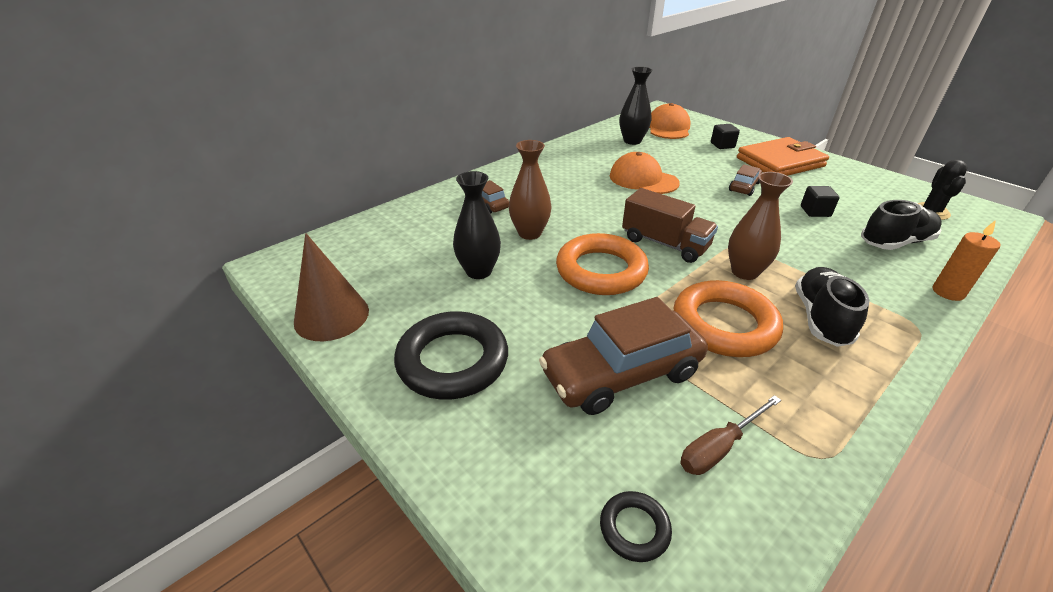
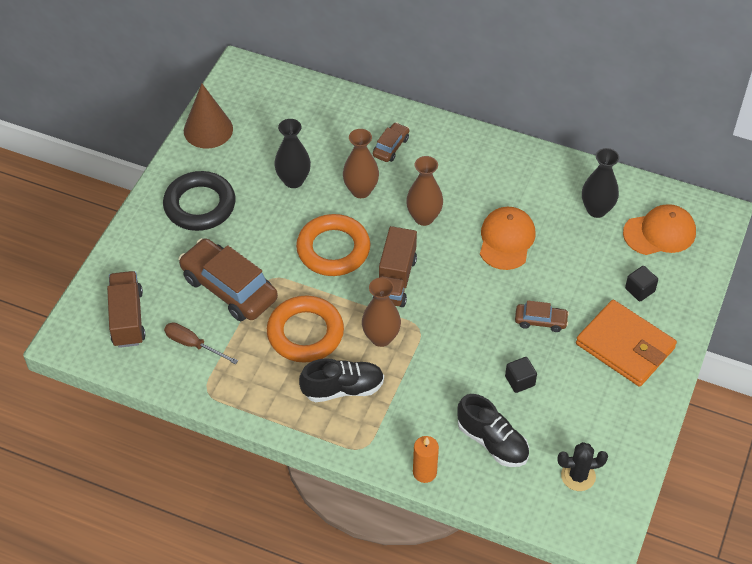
camera: 65 degrees right, 15 degrees up
black ring [600,491,672,562] -> brown truck [107,271,146,348]
none -> brown vase [406,156,443,226]

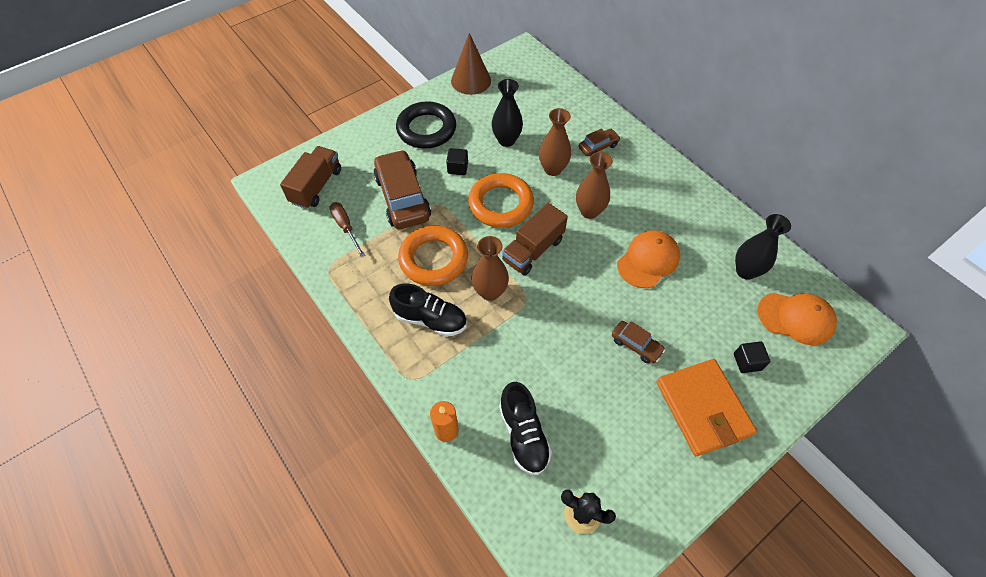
camera: 30 degrees right, 5 degrees up
black cube [505,357,537,393] -> black cube moved to [446,148,468,175]

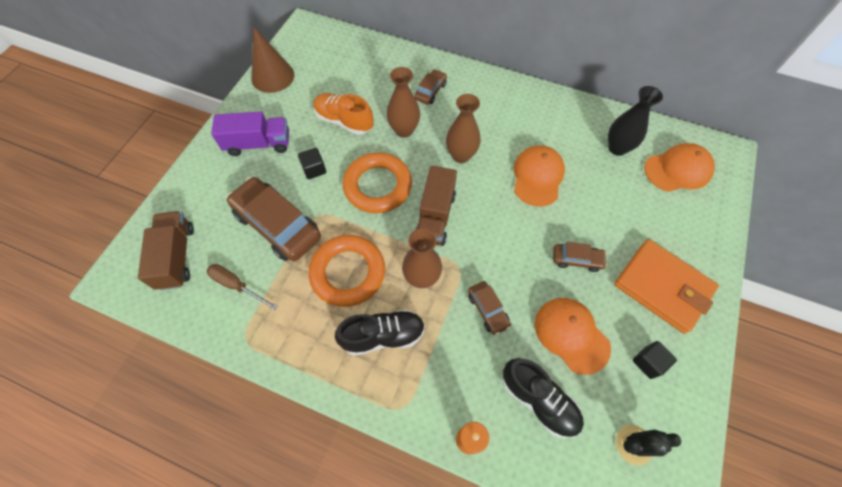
camera: 30 degrees left, 5 degrees up
black ring [396,101,456,149] -> purple truck [211,111,289,156]
black vase [492,79,523,147] -> orange shoe [314,93,374,135]
black cube [734,341,770,373] -> black cube moved to [633,341,677,379]
none -> brown car [468,281,511,335]
none -> orange cap [535,298,611,375]

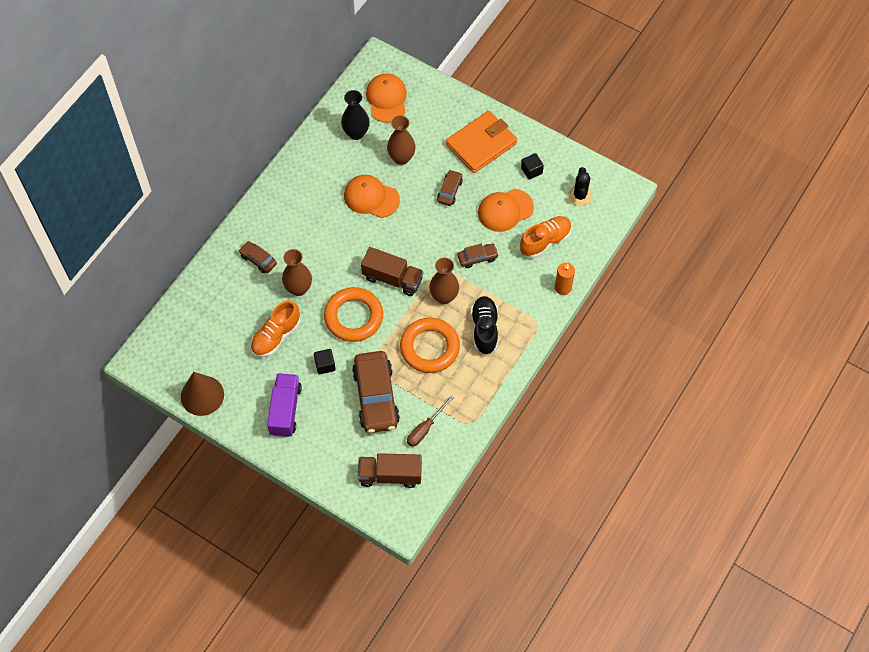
camera: 80 degrees left, 0 degrees up
brown car [226,177,321,261] -> brown car turned 60 degrees counterclockwise [352,351,400,433]
brown vase [446,94,481,163] -> brown vase moved to [387,115,416,165]
black shoe [503,358,584,438] -> orange shoe [520,216,572,258]

